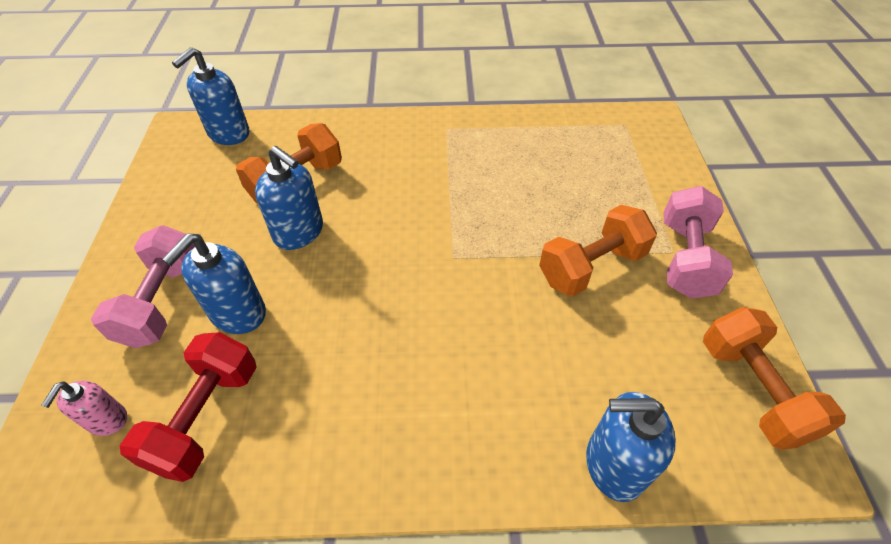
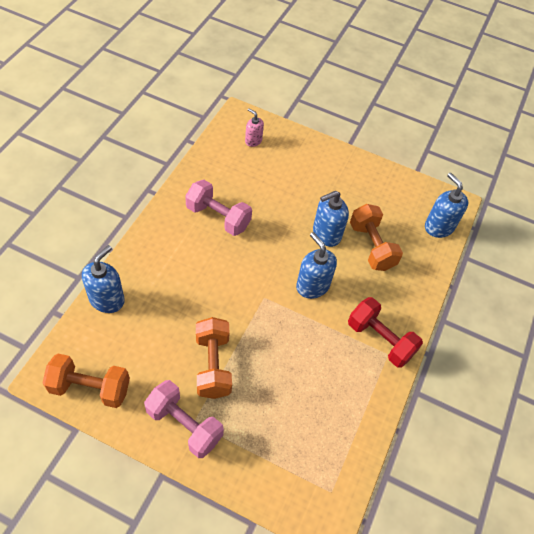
camera: 110 degrees right, 5 degrees up
pink dumbbell [91,225,195,348] -> pink dumbbell moved to [185,180,252,236]
red dumbbell [120,332,257,482] -> red dumbbell moved to [348,297,423,368]
blue soap dispenser [162,233,266,334] -> blue soap dispenser moved to [296,232,337,299]

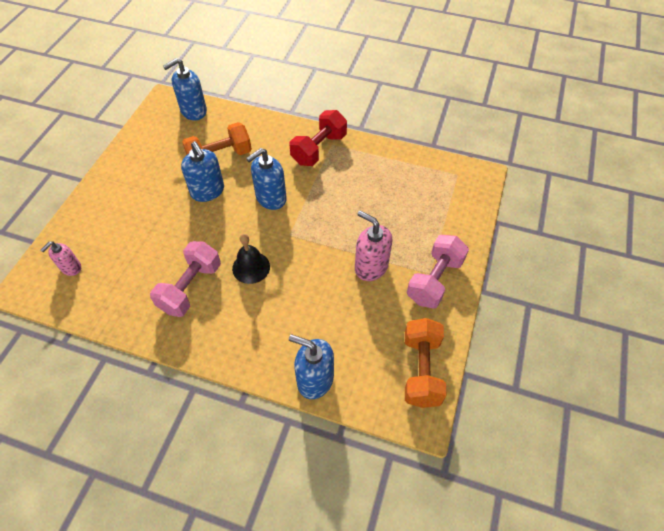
camera: 90 degrees left, 0 degrees up
orange dumbbell [196,317,232,399] -> pink soap dispenser [355,211,392,281]
none -> black bell [232,234,270,284]

